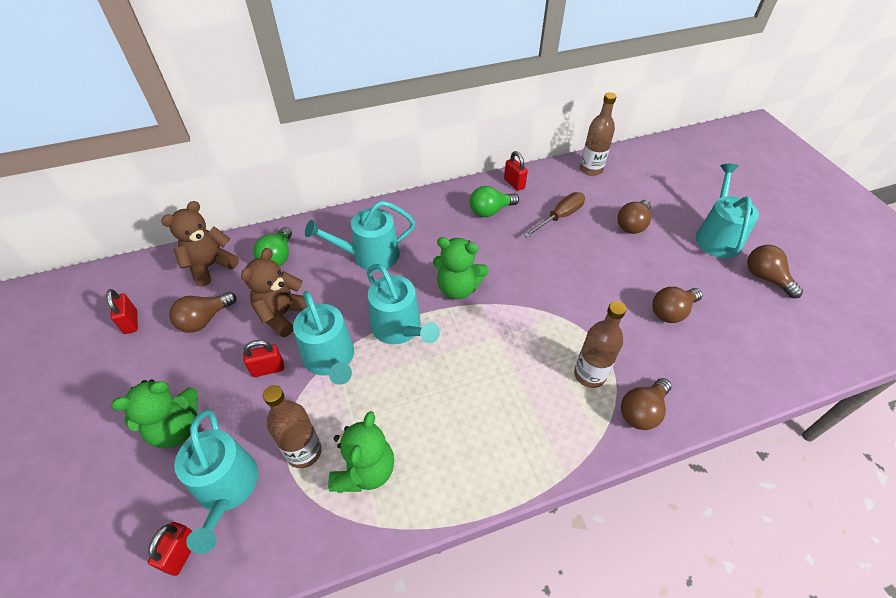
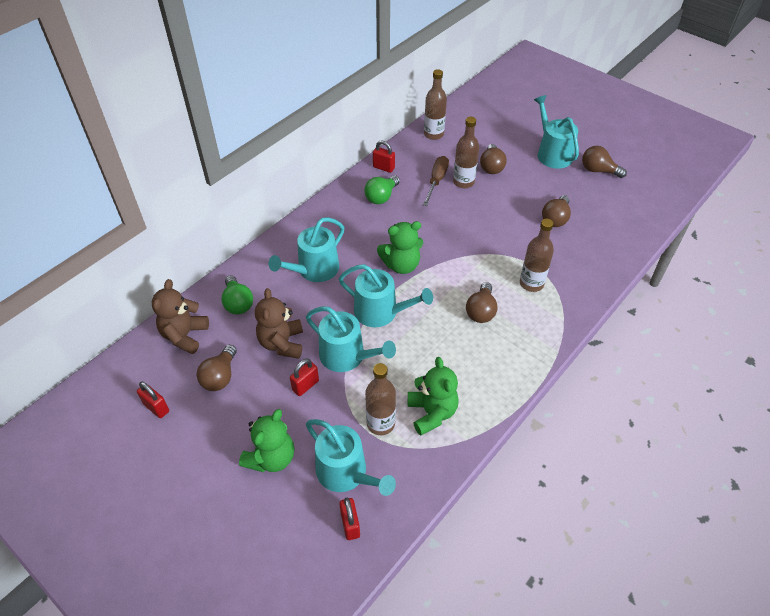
camera: 30 degrees left, 0 degrees up
brown light bulb [621,378,672,430] -> brown light bulb moved to [466,282,498,323]
none -> brown bottle [453,117,479,188]

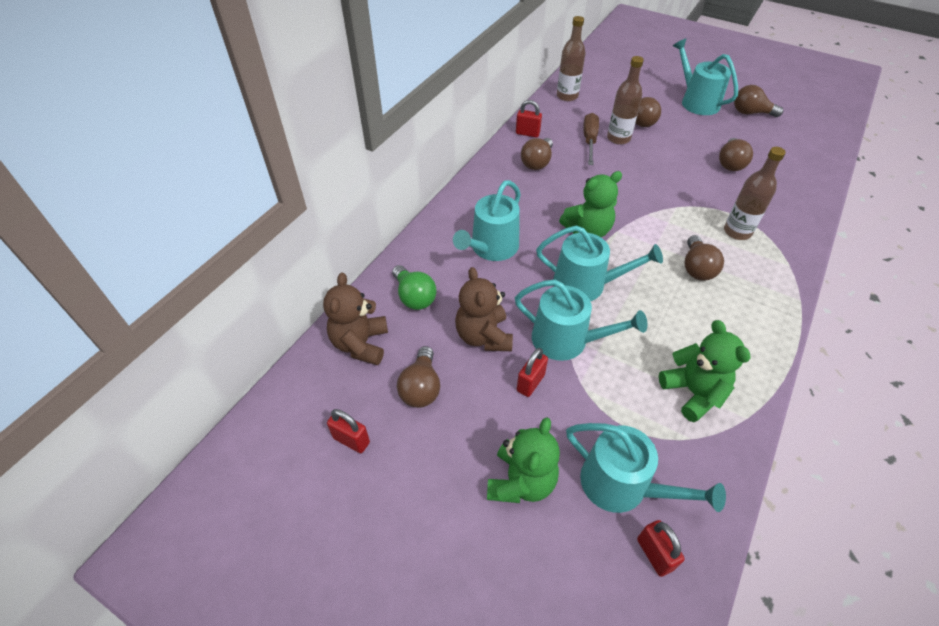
camera: 10 degrees left, 0 degrees up
green light bulb [364,175,400,204] -> brown light bulb [521,138,553,170]
brown bottle [365,363,396,435] -> none

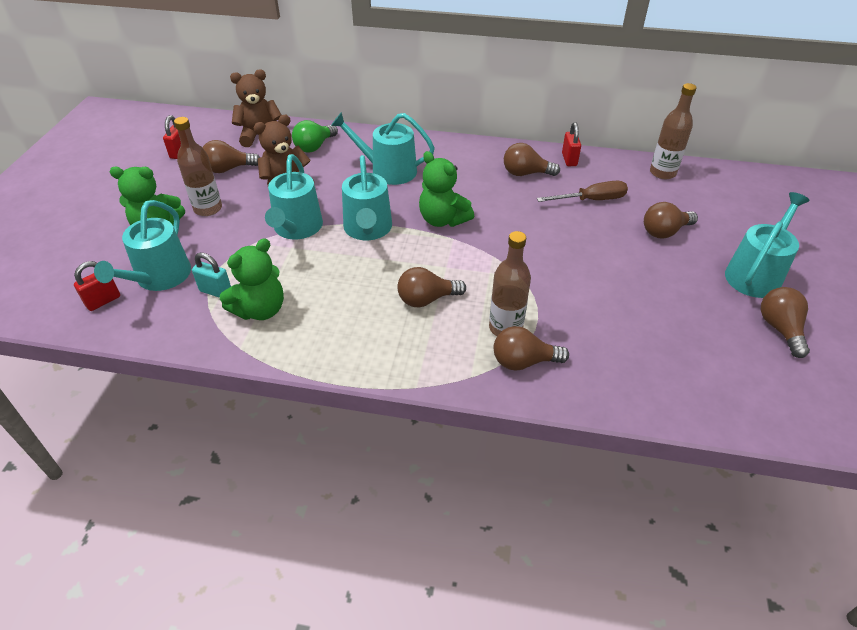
camera: 70 degrees right, 5 degrees down
red padlock [517,348,548,397] -> none
brown bottle [607,56,644,145] -> brown bottle moved to [174,117,222,216]
brown light bulb [719,138,753,171] -> brown light bulb moved to [494,326,569,371]
none -> turquoise padlock [192,253,231,298]

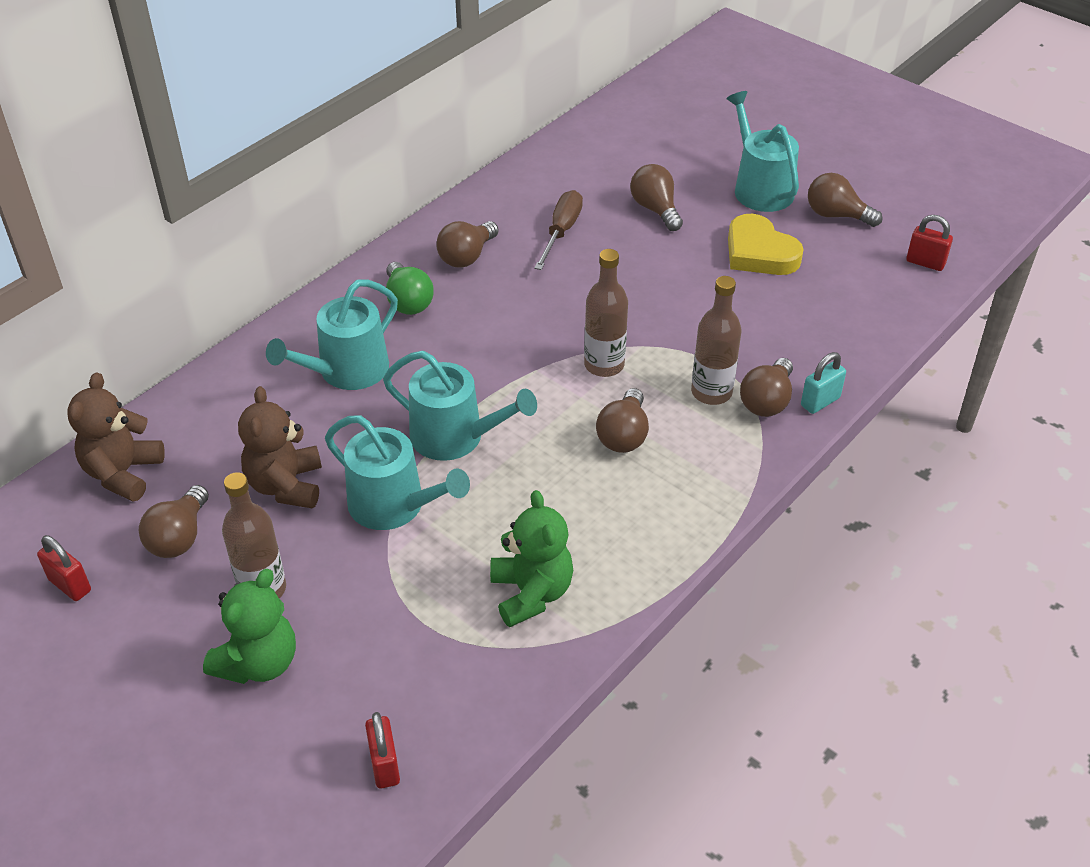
camera: 60 degrees left, 0 degrees up
turquoise watering can [94,200,191,291] -> none
turquoise padlock [192,253,231,298] -> turquoise padlock moved to [801,352,846,414]
green light bulb [292,120,338,153] -> green light bulb moved to [386,262,434,315]
green teddy bear [419,151,474,227] -> none
red padlock [562,122,581,166] -> red padlock moved to [906,215,953,271]
brown light bulb [644,202,698,238] -> brown light bulb turned 150 degrees clockwise [630,164,683,231]
brown bottle [650,83,697,179] -> brown bottle moved to [584,249,628,377]
none -> yellow heart [728,214,804,275]

